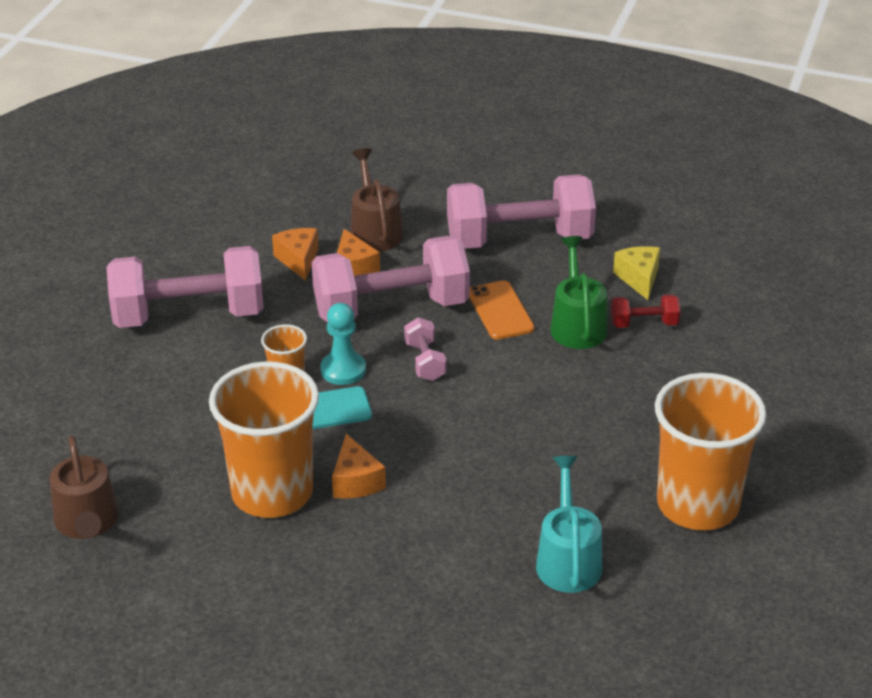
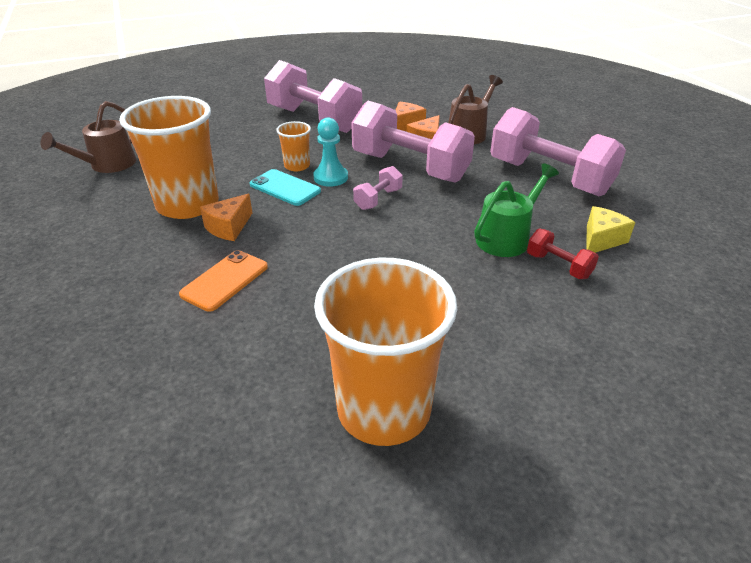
camera: 50 degrees right, 0 degrees up
orange phone [469,281,535,340] -> orange phone moved to [179,250,268,312]
turquoise watering can [536,456,602,593] -> none

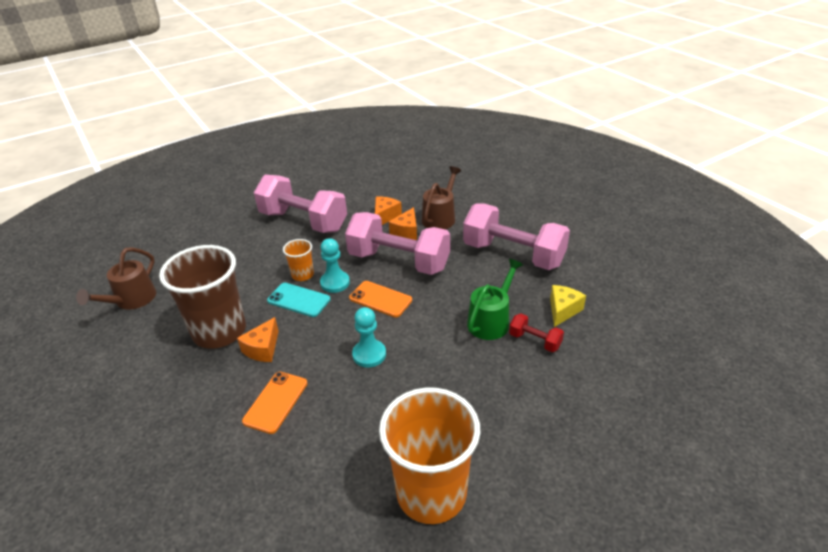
camera: 10 degrees left, 0 degrees up
orange cup [119,96,219,219] -> brown cup [159,245,246,349]
pink dumbbell [353,166,403,210] -> orange phone [349,281,412,318]
none -> turquoise pawn [352,307,386,368]

